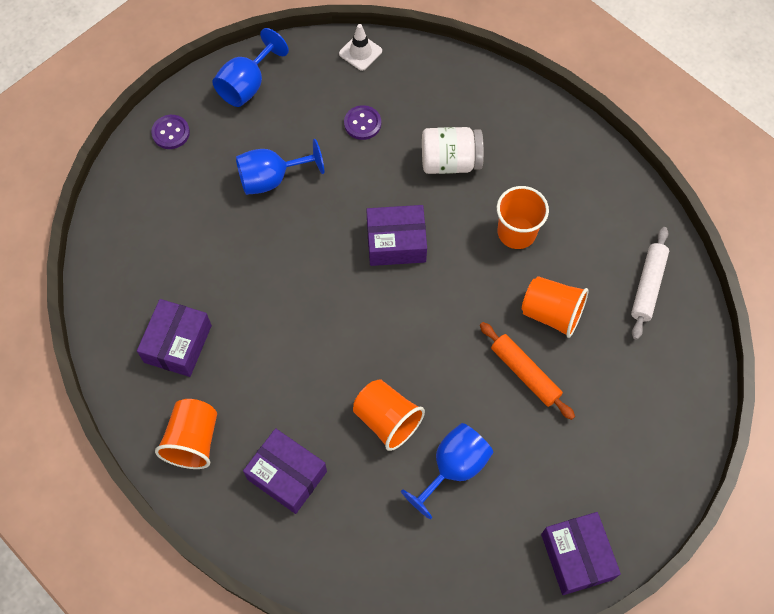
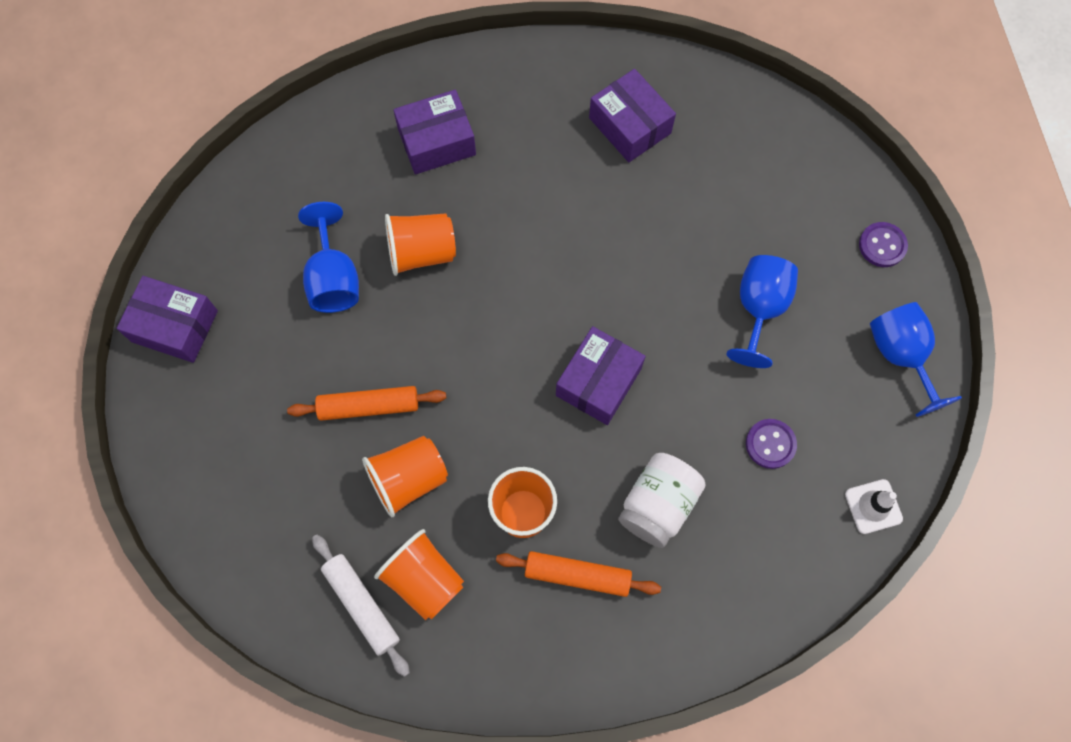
camera: 125 degrees right, 5 degrees up
orange cup [155,399,217,469] -> orange cup moved to [374,529,464,620]
none -> orange rolling pin [496,551,661,597]

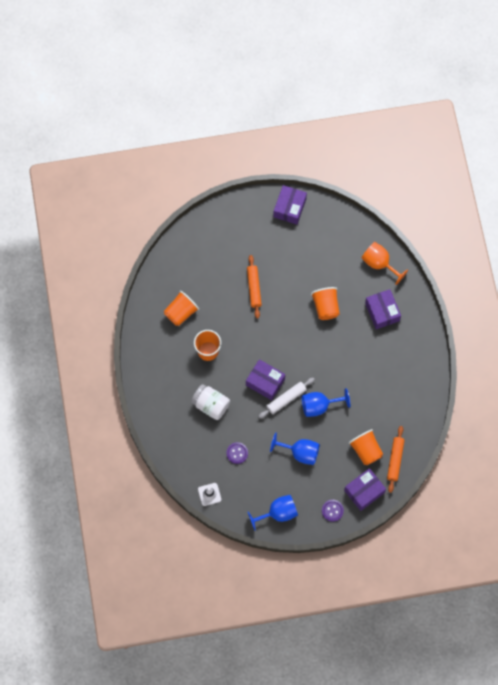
camera: 90 degrees right, 0 degrees up
blue goblet [298,202,359,313] -> blue goblet moved to [302,388,350,417]
white rolling pin [312,535,410,677] -> white rolling pin moved to [258,378,315,418]
orange cup [362,436,448,517] -> orange cup moved to [349,429,383,465]
orange rolling pin [496,551,661,597] -> orange rolling pin moved to [387,426,405,493]
purple box [589,69,676,162] -> purple box moved to [344,468,386,511]
none -> orange goblet [362,242,408,285]

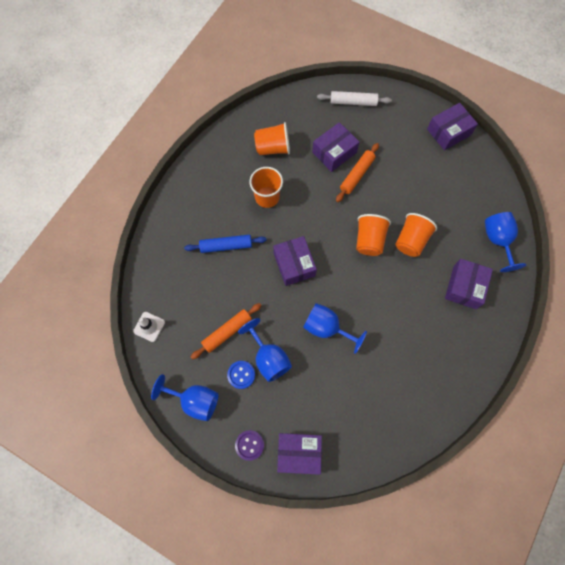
camera: 40 degrees right, 0 degrees up
white jar [191,384,230,420] -> blue rolling pin [184,235,267,253]
purple button [226,442,248,464] -> none
white rolling pin [258,378,315,418] -> white rolling pin moved to [317,91,392,106]
orange cup [349,429,383,465] -> orange cup moved to [356,214,391,256]
orange goblet [362,242,408,285] -> blue goblet [485,212,526,272]
orange rolling pin [387,426,405,493] -> orange rolling pin moved to [191,303,262,359]
none -> blue button [227,361,255,389]
none -> purple box [312,122,359,172]

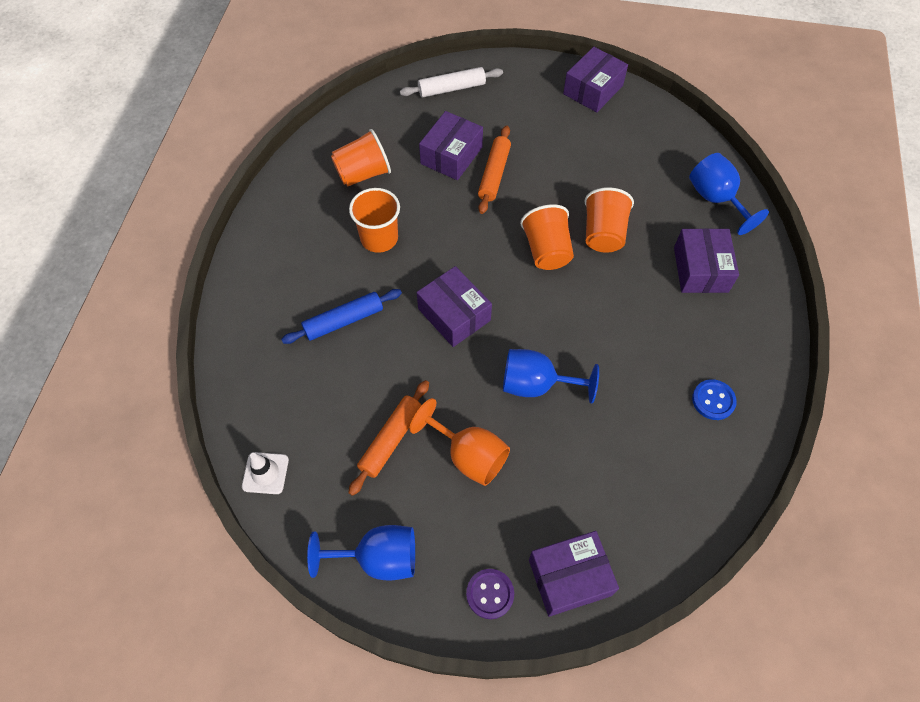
camera: 20 degrees left, 10 degrees down
blue button [227,361,255,389] -> blue button moved to [692,379,737,420]
blue goblet [238,318,292,382] -> orange goblet [409,398,510,486]

